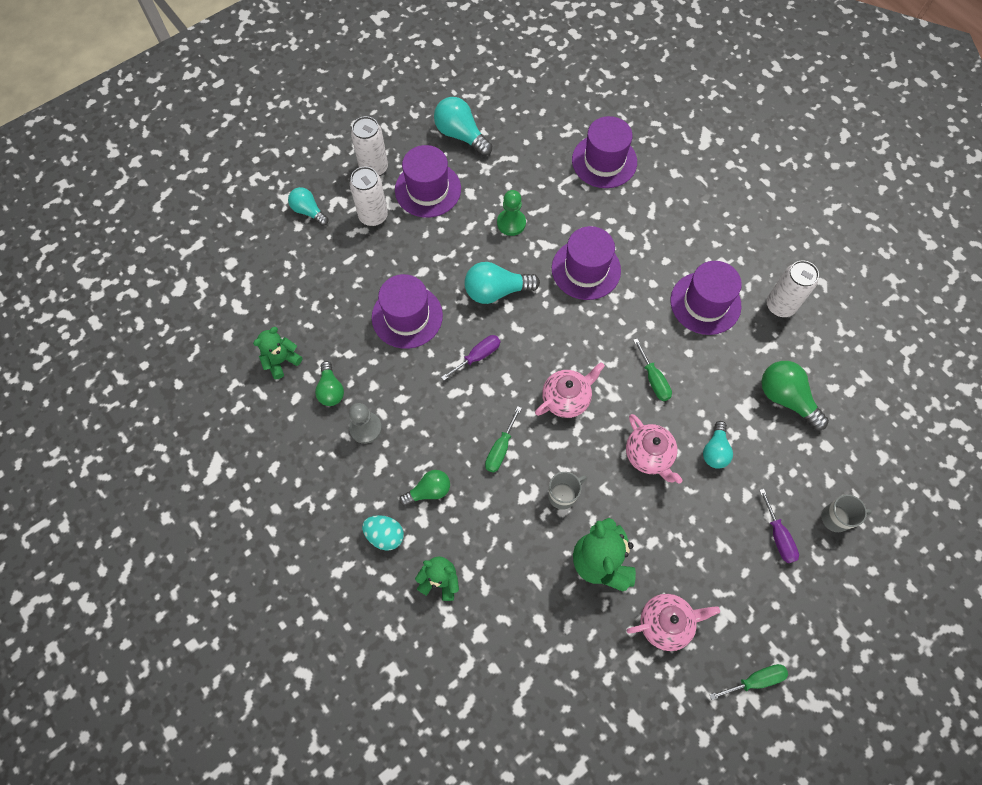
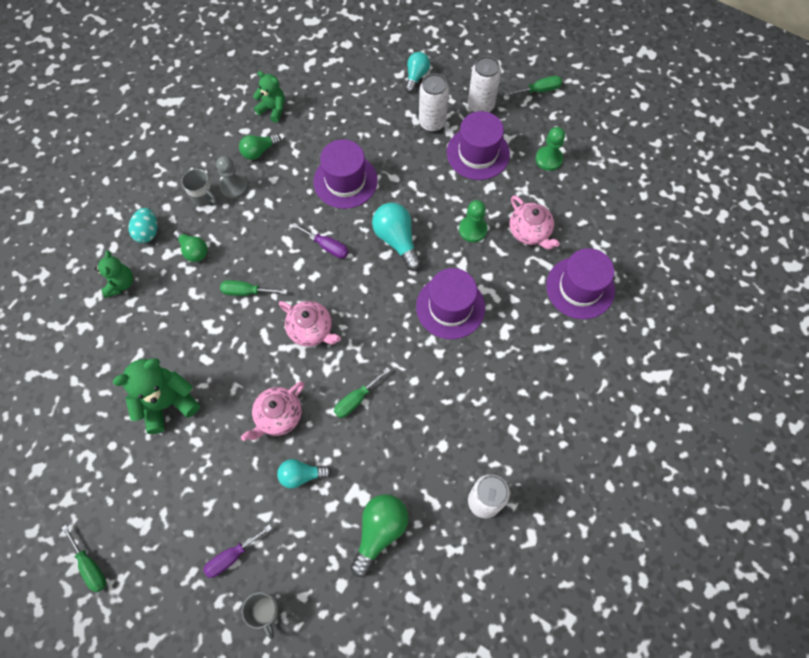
camera: 70 degrees right, 0 degrees up
turquoise light bulb [434,97,492,156] -> green pawn [535,127,565,171]
grey mug [548,472,587,510] -> grey mug moved to [181,169,217,206]
pink teapot [627,594,720,651] -> pink teapot moved to [510,195,560,250]
purple hat [671,261,742,335] -> none
none -> green screwdriver [505,76,562,96]

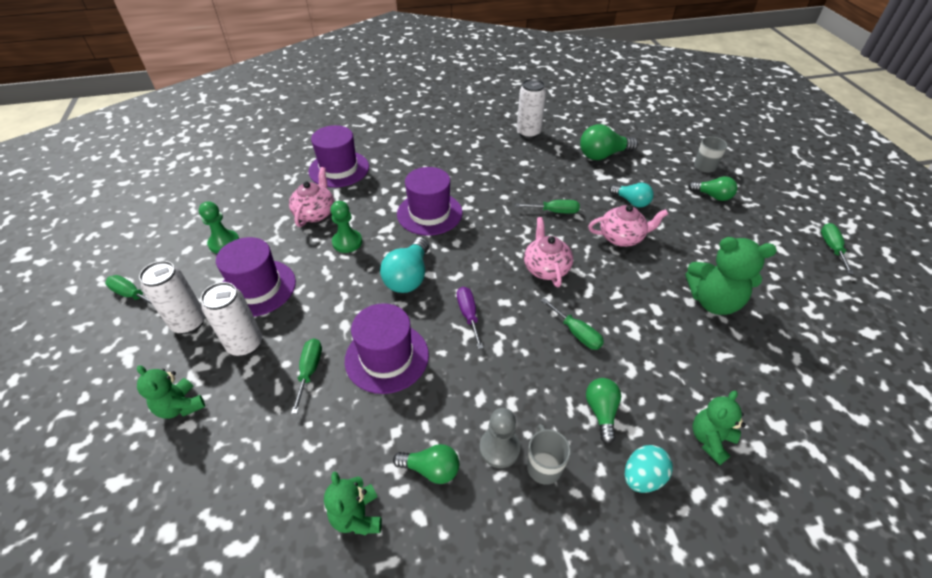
camera: 135 degrees left, 20 degrees down
purple screwdriver [203,524,272,578] -> green light bulb [688,176,737,201]
turquoise light bulb [405,52,430,93] -> green teddy bear [137,365,205,419]
none -> green screwdriver [291,338,322,414]

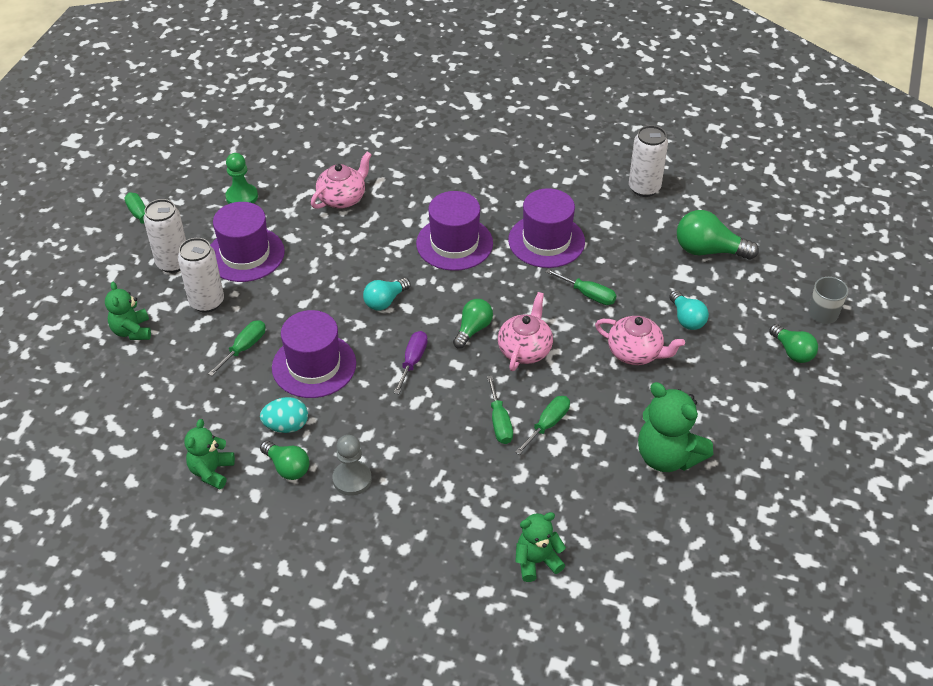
camera: 30 degrees right, 0 degrees up
purple hat [308,125,369,188] -> purple hat moved to [508,188,585,268]
green pawn [330,201,362,253] -> none
turquoise light bulb [380,237,429,293] -> turquoise light bulb [363,278,411,310], size x0.64
grey mug [527,424,571,485] -> none
green light bulb [586,378,621,444] -> green light bulb moved to [453,299,493,349]
turquoise egg [625,445,673,493] -> turquoise egg moved to [260,397,308,433]
green screwdriver [821,223,854,274] -> green screwdriver moved to [515,396,570,455]

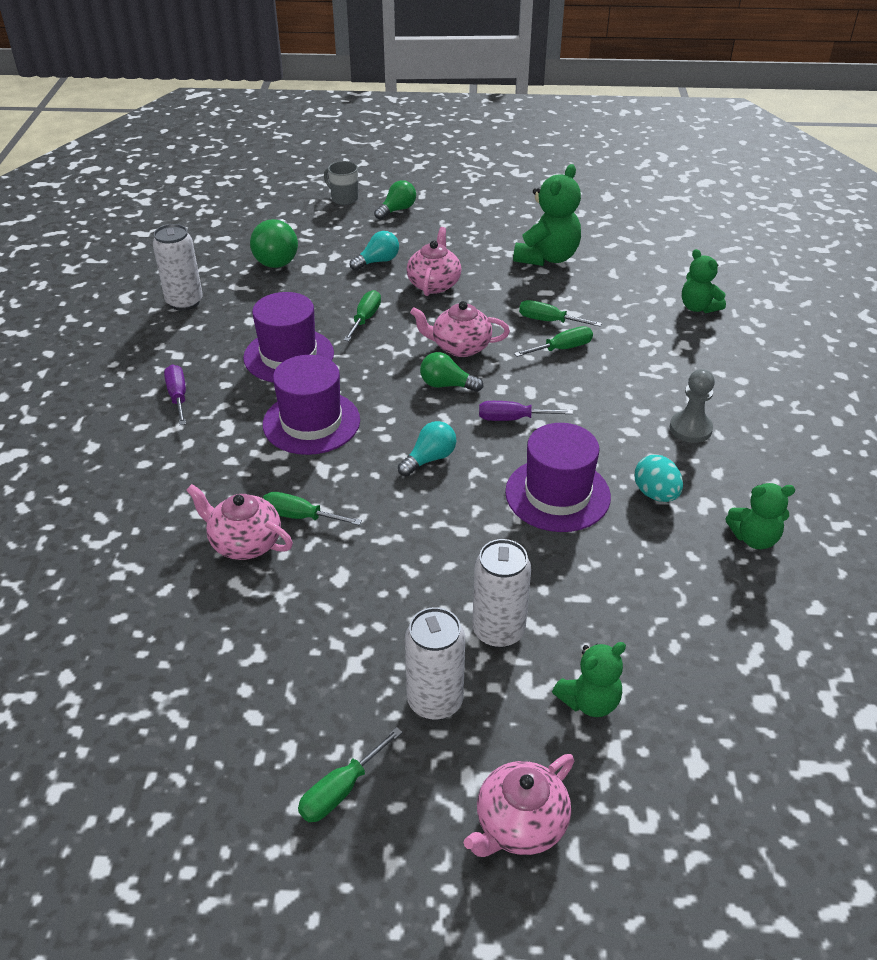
camera: 105 degrees left, 5 degrees down
green screwdriver [208,320,266,376] -> green screwdriver moved to [263,492,362,525]
purple hat [210,202,285,282] -> none
green pawn [225,153,258,204] -> none
green light bulb [260,441,309,480] -> none
turquoise light bulb [363,278,411,310] -> turquoise light bulb turned 75 degrees counterclockwise [398,421,456,476]
none -> purple screwdriver [164,365,186,425]
none -> pink teapot [464,754,574,857]

